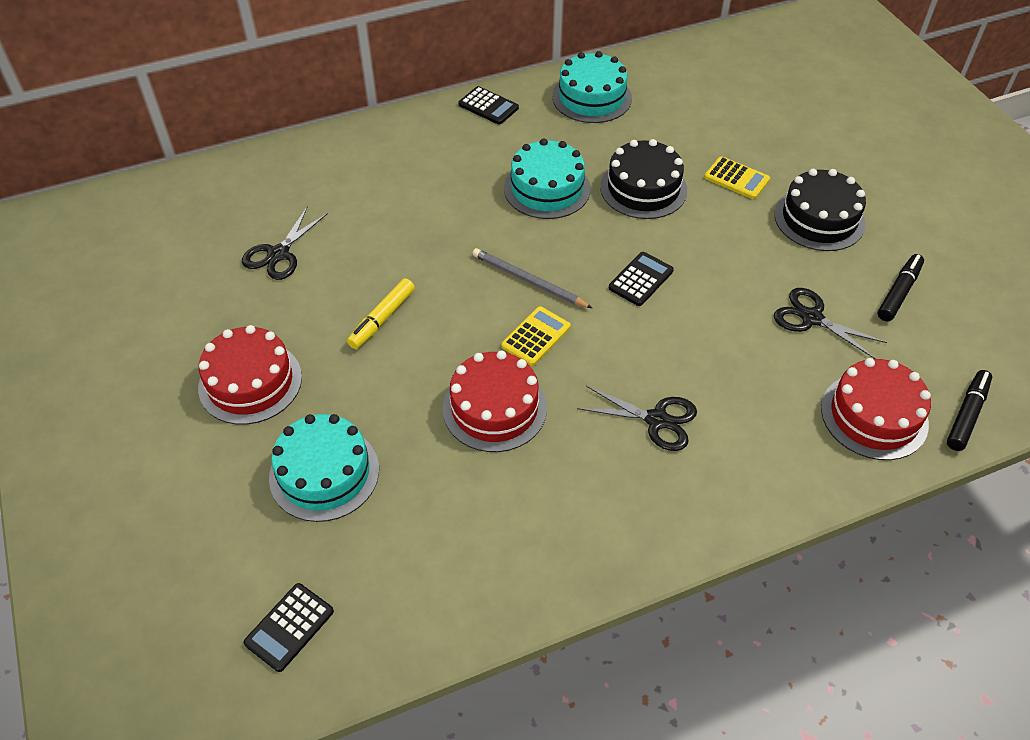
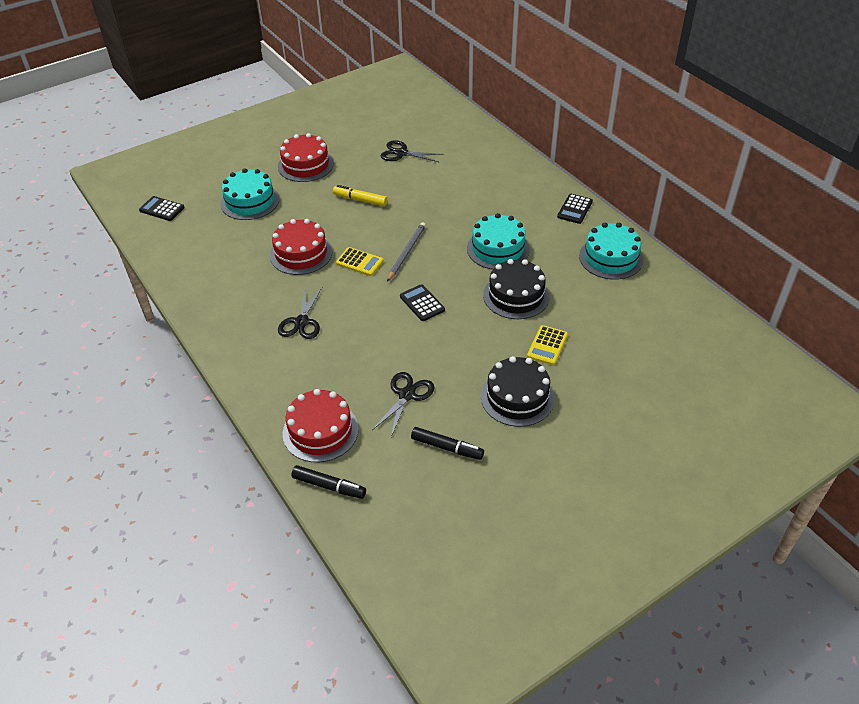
camera: 80 degrees right, 5 degrees down
black calculator [609,252,674,306] -> black calculator turned 150 degrees counterclockwise [400,284,445,321]

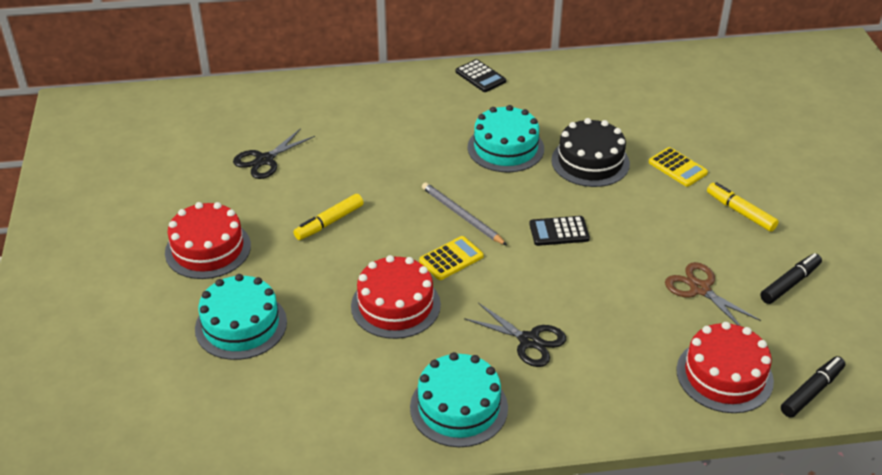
camera: 65 degrees left, 5 degrees down
black calculator [139,196,185,221] -> none
black scissors [372,372,434,437] -> brown scissors [665,262,761,326]
black cake [481,356,555,427] -> yellow marker [707,182,779,232]
turquoise cake [579,223,643,280] -> turquoise cake moved to [410,352,508,447]

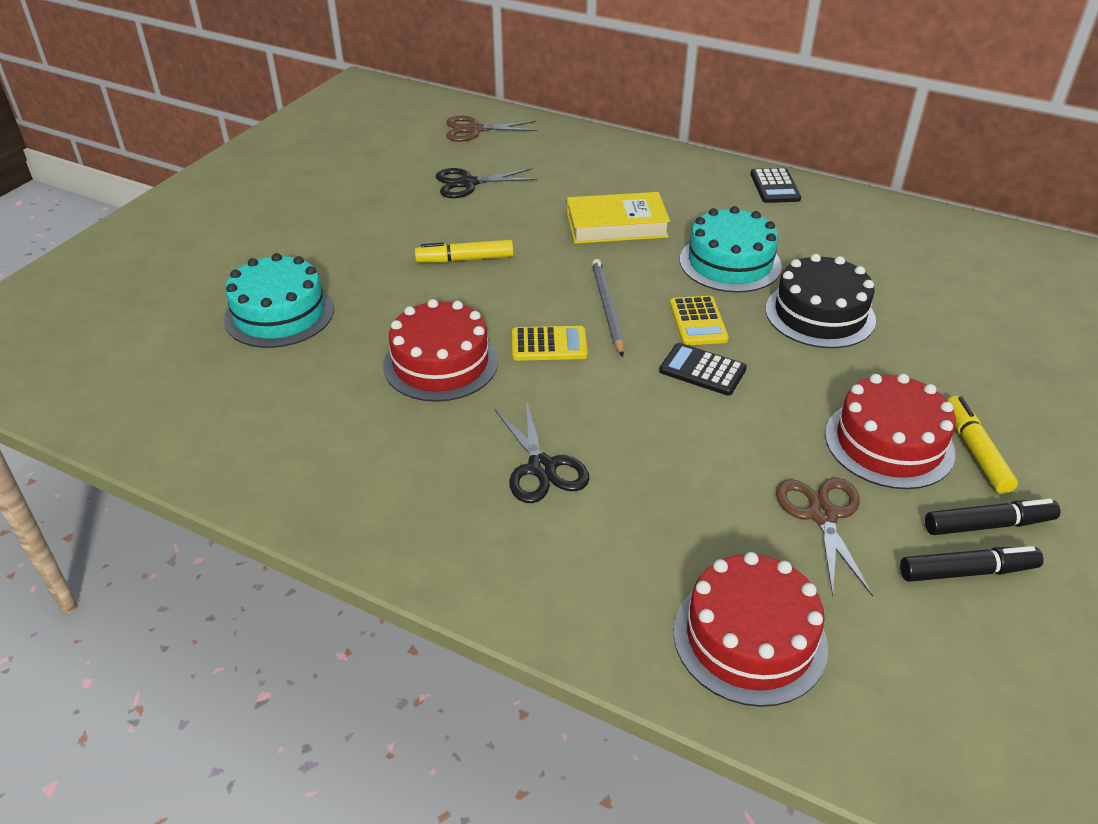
camera: 35 degrees right, 0 degrees up
red cake [165,202,251,279] -> red cake moved to [825,374,956,489]
turquoise cake [410,352,508,447] -> none
yellow calculator [649,147,708,187] -> yellow calculator moved to [670,296,729,345]
black marker [781,356,845,418] -> black marker moved to [925,498,1060,535]
none -> brown scissors [446,116,538,142]
none -> yellow book [567,192,670,244]

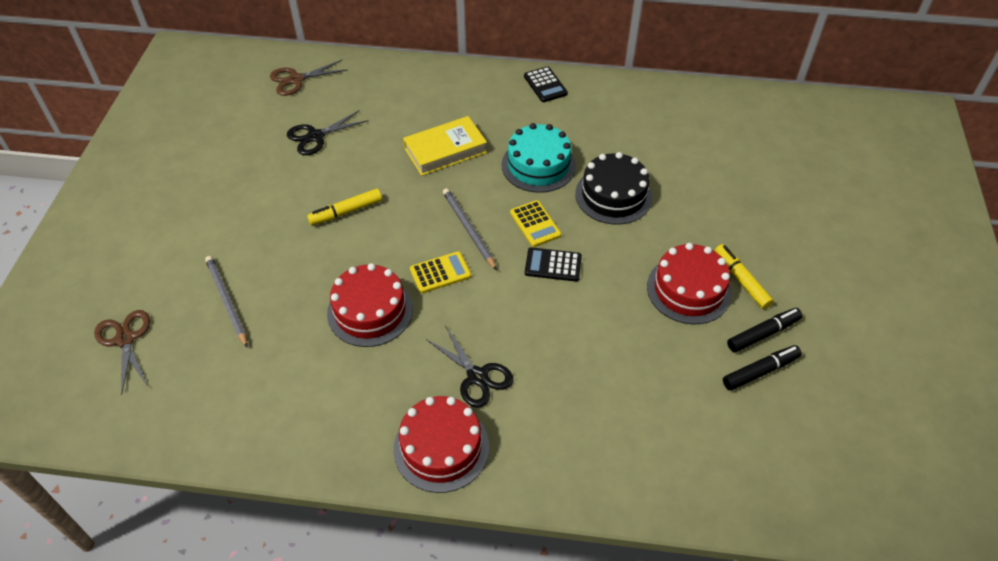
camera: 20 degrees left, 10 degrees up
turquoise cake [224,253,334,348] -> grey pencil [205,256,248,347]
red cake [674,552,828,707] -> red cake moved to [394,396,489,493]
brown scissors [776,478,873,596] -> brown scissors moved to [94,310,150,395]

